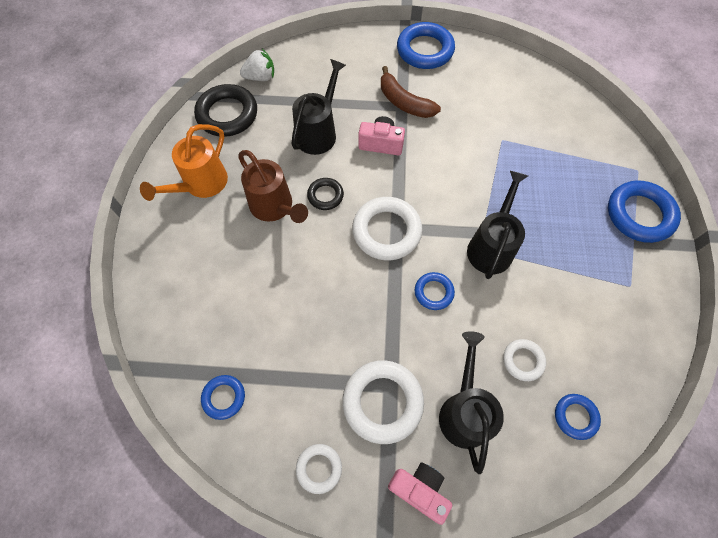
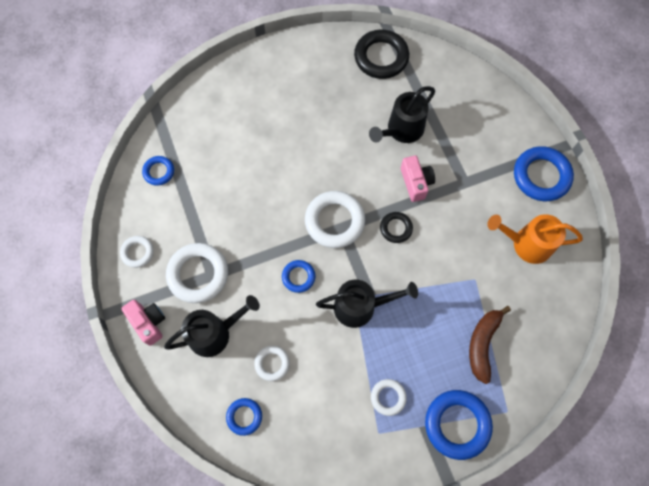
camera: 65 degrees right, 5 degrees up
orange watering can [140,124,228,201] -> orange watering can moved to [487,214,583,264]
brown watering can [238,150,308,223] -> none
white strawberry [240,49,274,81] -> none
black watering can [292,59,346,155] -> black watering can turned 135 degrees clockwise [369,86,435,143]
black ring [307,178,344,210] -> black ring moved to [380,212,413,243]
brown banana [381,66,441,118] -> brown banana moved to [469,306,511,384]
pink camera [388,462,452,525] -> pink camera turned 45 degrees counterclockwise [121,300,165,346]
none -> white ring [371,379,407,416]

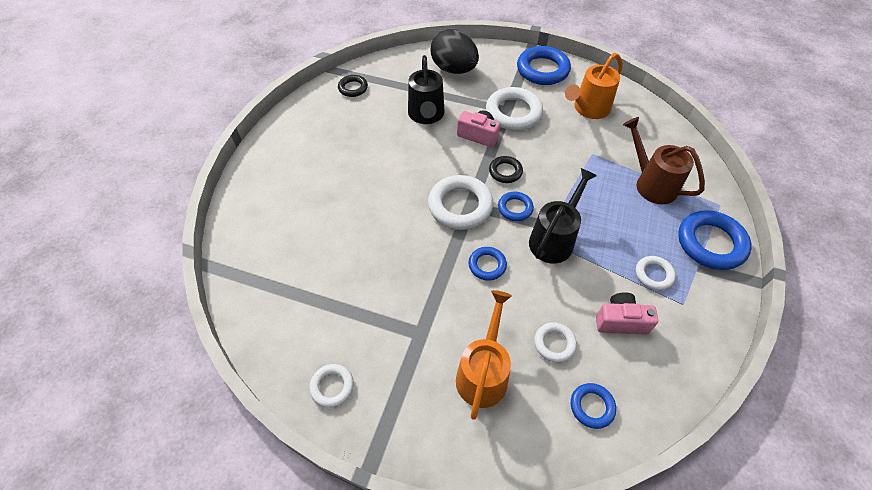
camera: 50 degrees left, 15 degrees down
pink camera [121,300,165,346] -> pink camera moved to [596,292,658,335]
blue ring [142,156,174,186] -> blue ring moved to [498,192,534,221]
black watering can [164,295,260,357] -> orange watering can [456,290,512,420]
white ring [166,243,228,303] -> white ring moved to [486,87,543,131]
black ring [354,29,409,79] -> black ring [338,75,368,97], size x0.54
brown banana [469,306,511,384] -> brown watering can [623,117,705,204]
none -> black egg [431,29,479,74]

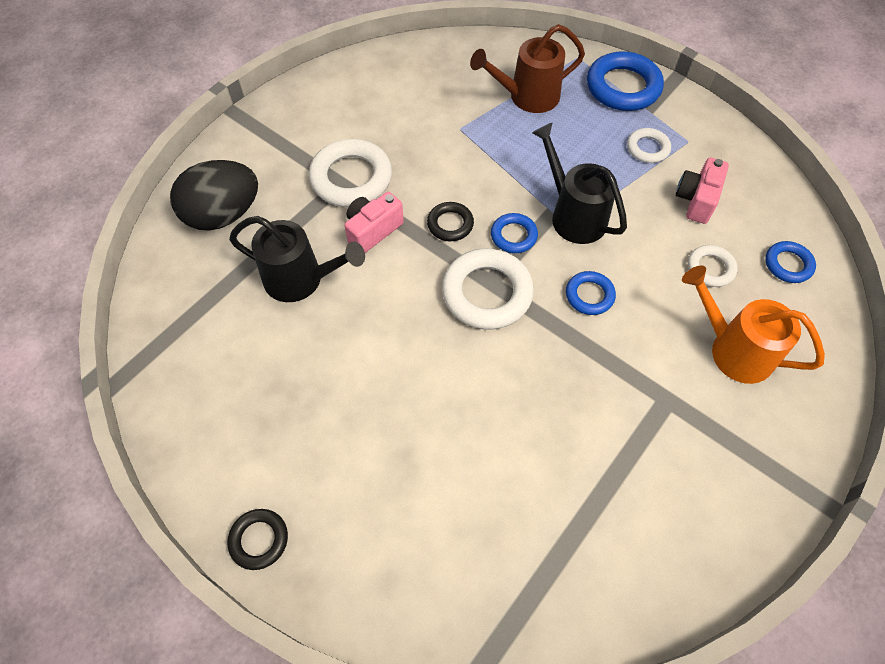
camera: 70 degrees left, 5 degrees up
white ring [309,364,354,408] -> none
black ring [338,75,368,97] -> black ring moved to [227,509,288,570]
blue ring [517,46,571,85] -> none
orange watering can [565,53,623,119] -> none

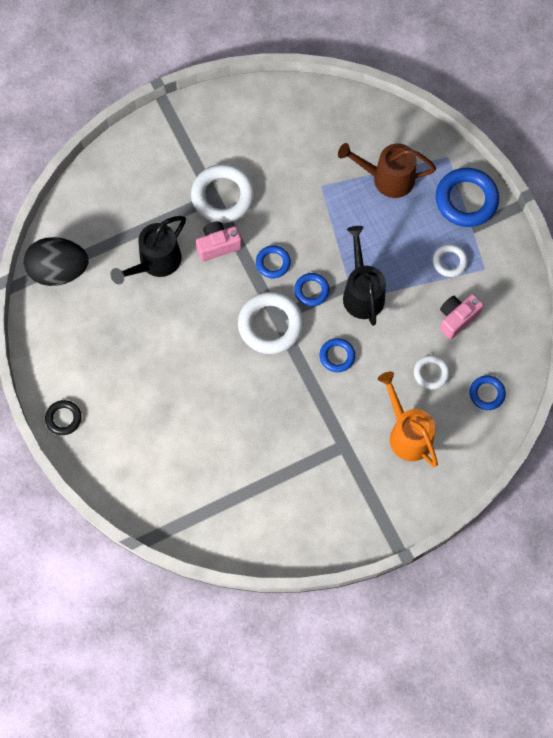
camera: 25 degrees right, 10 degrees up
black egg [170,160,258,231] -> black egg moved to [23,237,89,286]
black watering can [229,216,365,302] -> black watering can turned 90 degrees clockwise [111,216,186,284]
black ring [427,202,474,241] -> blue ring [256,245,291,278]

